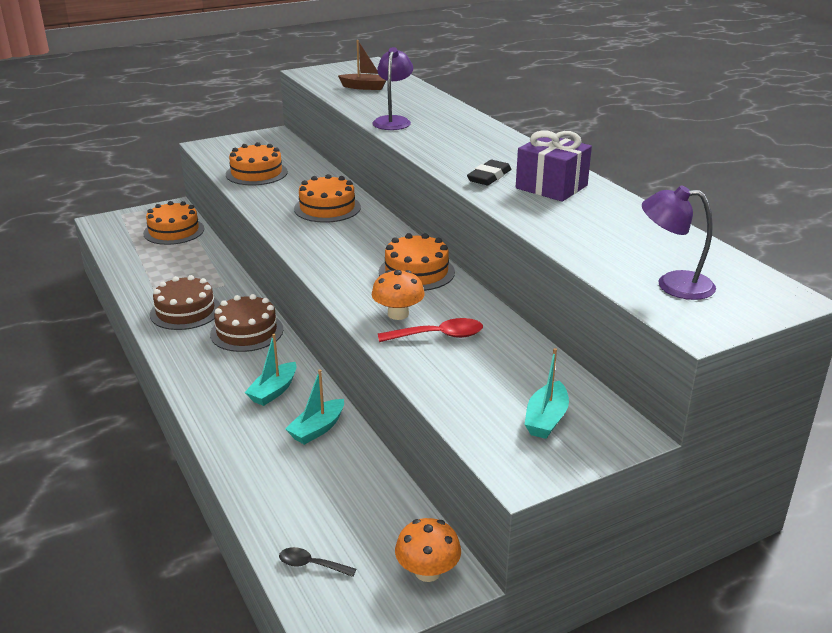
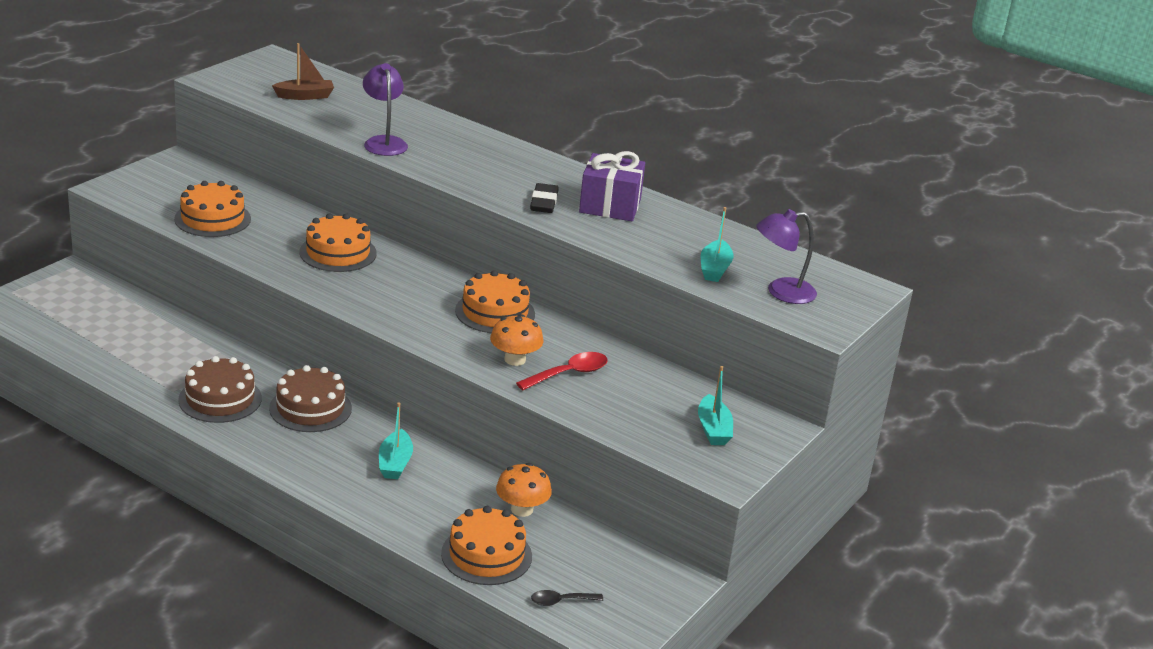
camera: 30 degrees left, 0 degrees up
orange cake [143,201,204,245] -> orange cake moved to [441,506,532,585]
turquoise boat [285,369,344,445] -> turquoise boat moved to [701,207,733,282]
orange mushroom [395,518,461,582] -> orange mushroom moved to [496,463,552,517]

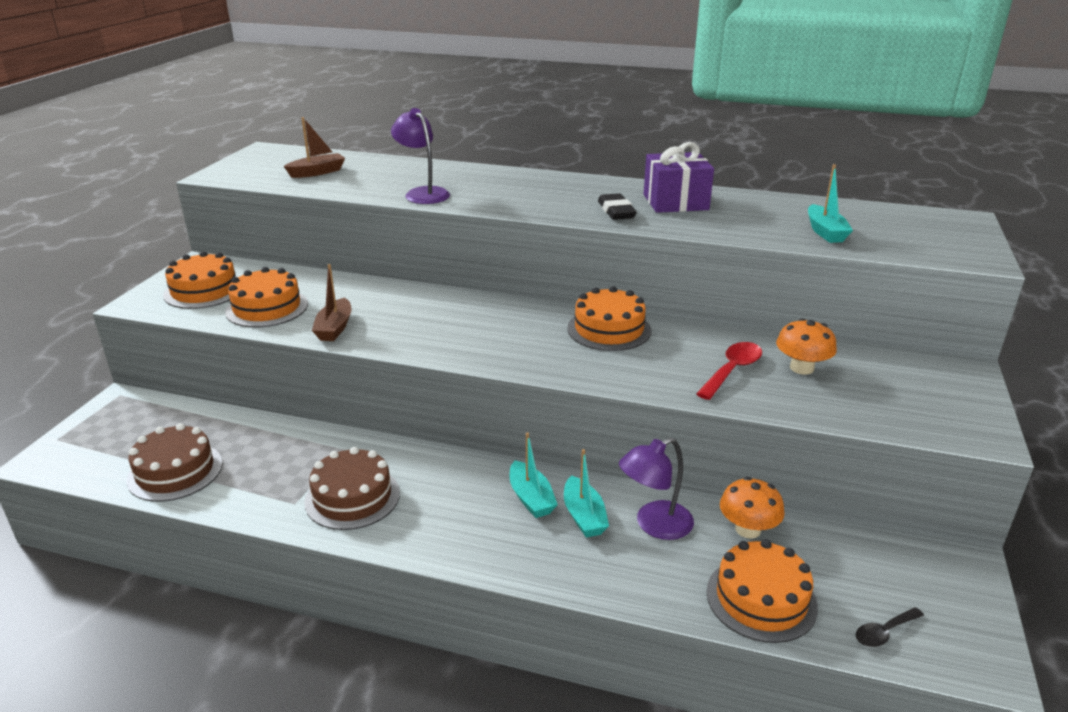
camera: 15 degrees left, 0 degrees up
brown cake [269,365,352,432] -> brown cake moved to [127,423,223,502]
orange cake [299,213,377,272] -> orange cake moved to [163,251,238,309]
orange mushroom [490,314,543,366] -> orange mushroom moved to [776,318,837,375]
turquoise boat [698,366,733,445] -> turquoise boat moved to [510,432,558,518]
purple lamp [756,209,817,304] -> purple lamp moved to [619,438,694,540]
none -> brown boat [312,264,351,341]

